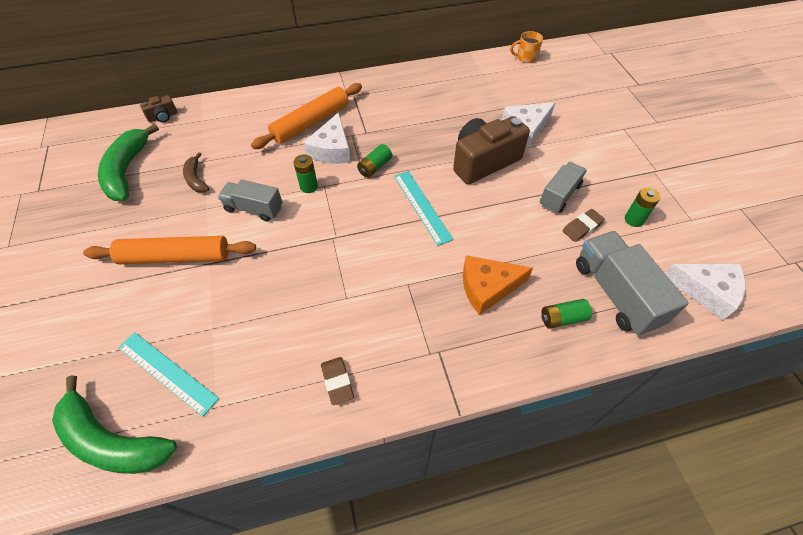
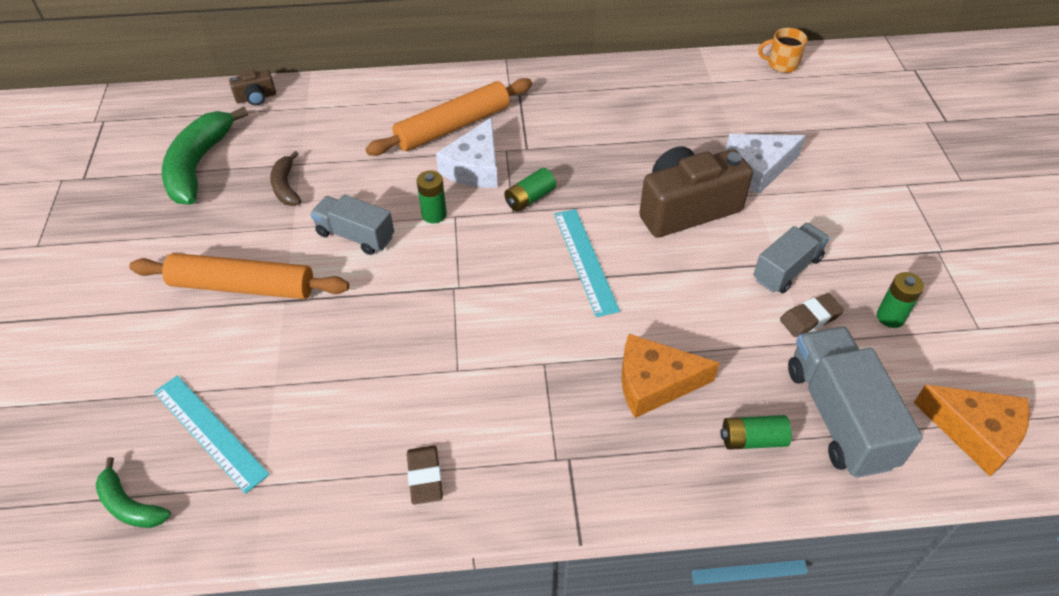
camera: 10 degrees right, 5 degrees down
green banana [52,375,177,474] -> green banana [95,457,171,528], size x0.53
white cheese [665,264,746,321] -> orange cheese [914,385,1030,476]

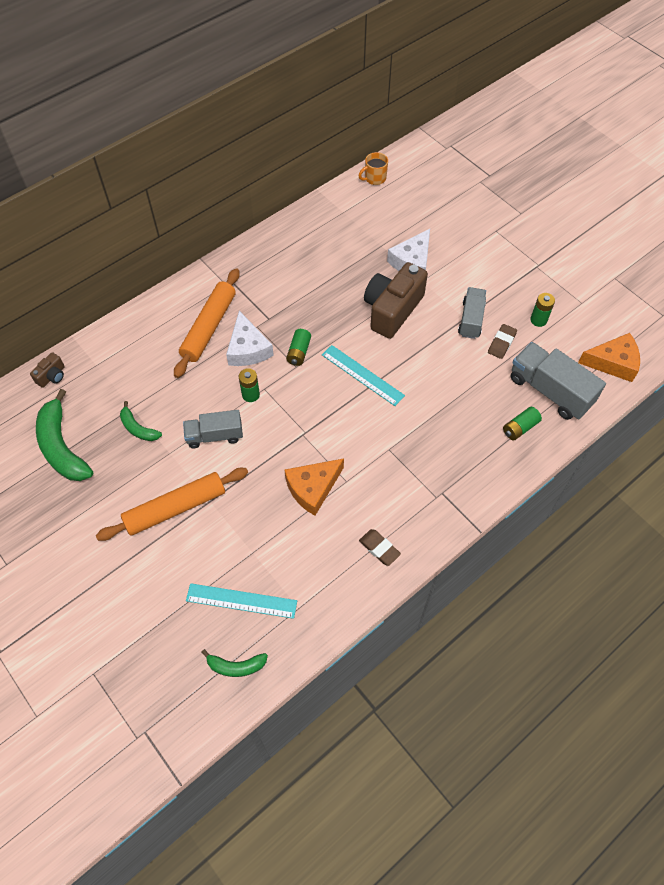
camera: 35 degrees left, 10 degrees up
brown banana [270,151,301,206] -> green banana [120,401,162,441]
orange cheese [621,334,720,418] -> orange cheese moved to [284,458,344,516]

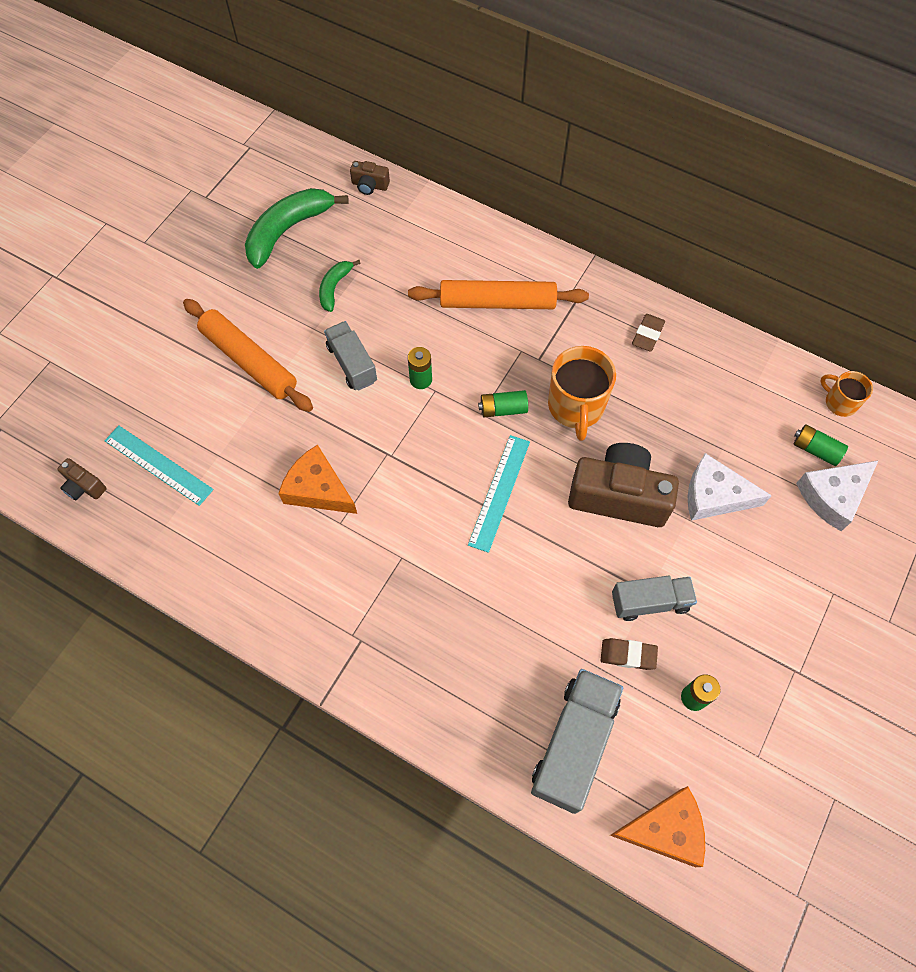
camera: 70 degrees right, 5 degrees up
turquoise ruler [186,583,297,619] -> turquoise ruler turned 45 degrees counterclockwise [104,426,214,506]
green banana [201,649,268,677] -> brown camera [57,458,107,500]
white cheese [226,311,274,366] -> white cheese moved to [796,460,879,531]
brown eraser [359,529,401,566] -> brown eraser moved to [632,314,665,351]
green battery [503,407,542,441] -> green battery moved to [794,424,848,466]
orange cheese [578,333,640,382] -> orange cheese turned 75 degrees counterclockwise [610,786,705,867]
none -> orange mug [548,346,616,441]

